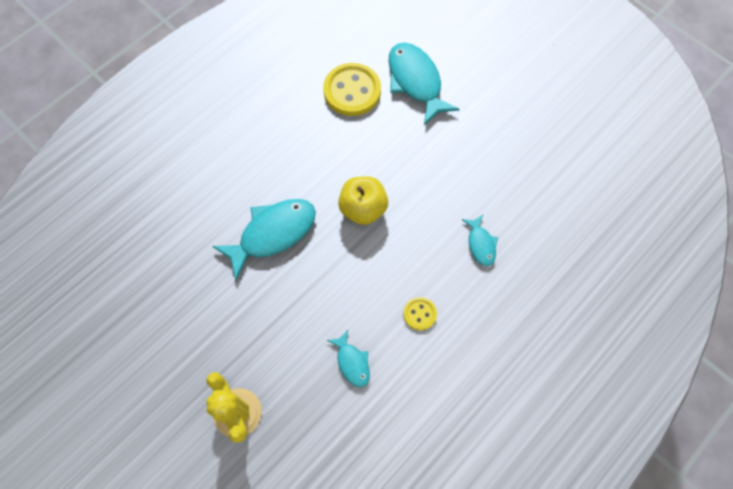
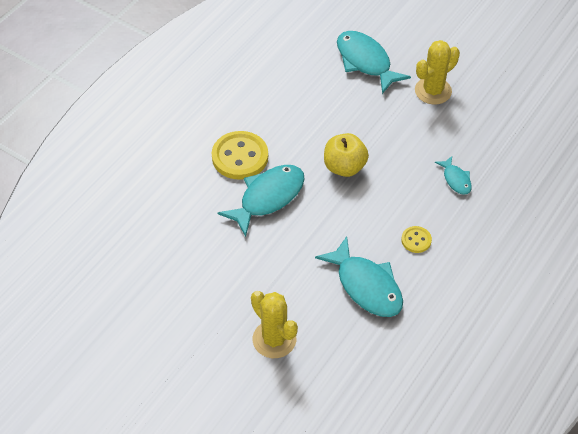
camera: 10 degrees left, 15 degrees down
yellow button [323,63,381,116] -> yellow button moved to [212,131,268,180]
turquoise fish [327,330,370,388] -> turquoise fish [315,236,403,317], size x1.94
none -> yellow cactus [415,40,460,104]

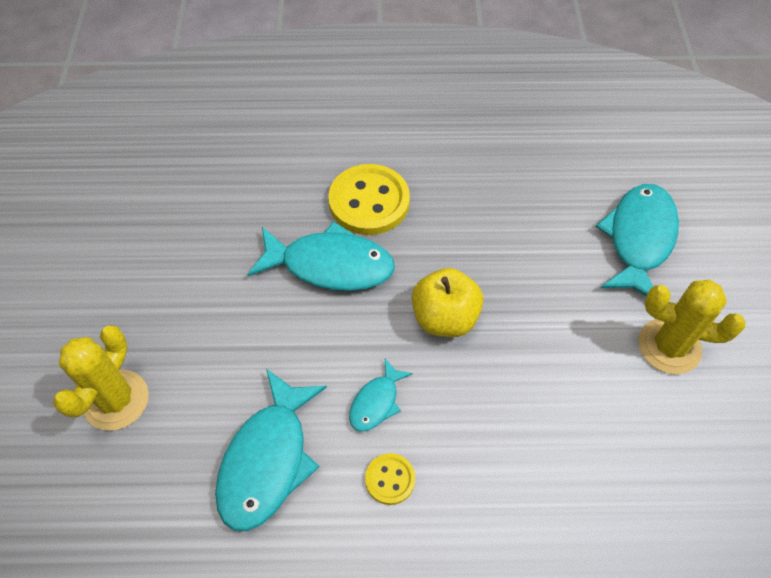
camera: 55 degrees right, 5 degrees up
turquoise fish [435,156,472,195] -> turquoise fish moved to [349,359,413,432]

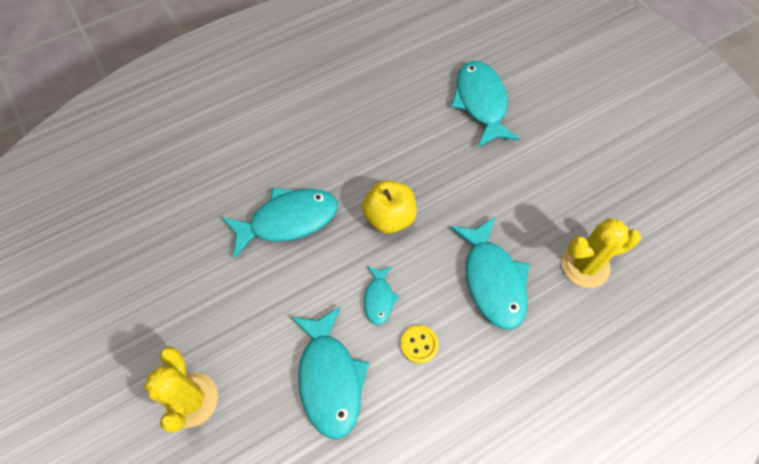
camera: 30 degrees left, 5 degrees up
yellow button [328,164,410,235] -> none
yellow cactus [639,280,745,374] -> yellow cactus moved to [561,218,641,288]
none -> turquoise fish [450,217,530,329]

